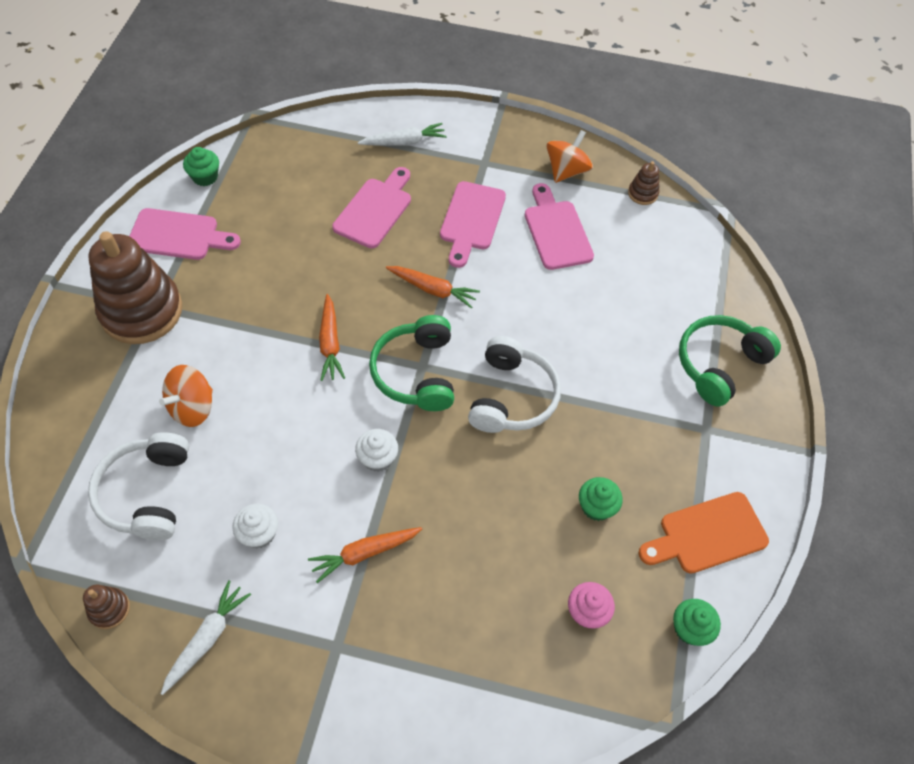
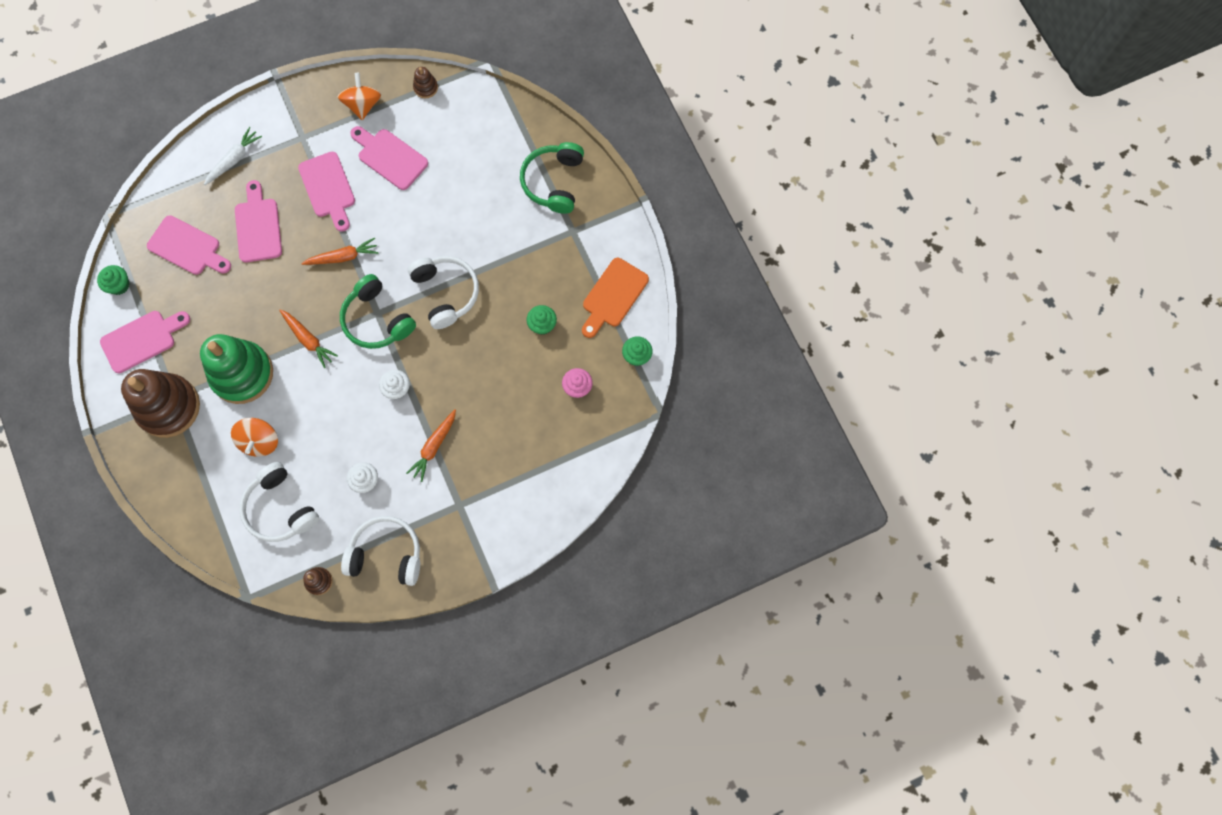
camera: 35 degrees left, 15 degrees up
white carrot [161,580,251,695] -> white headphones [341,516,420,586]
none -> pink cutting board [147,215,231,275]
none -> green stacking toy [200,334,273,404]

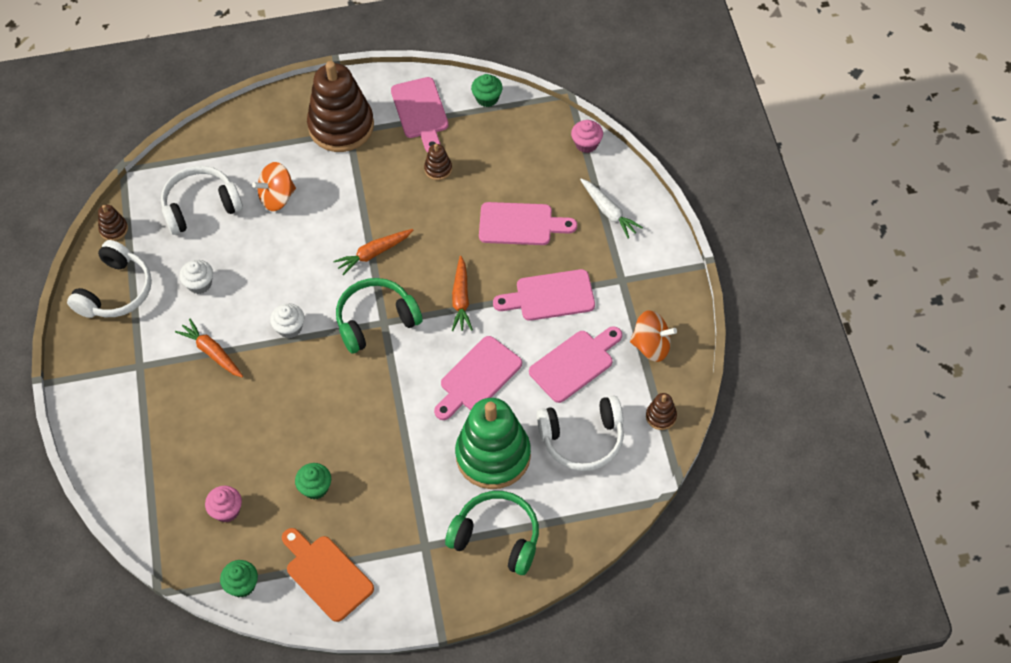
camera: 105 degrees right, 15 degrees down
pink cutting board [147,215,231,275] -> pink cutting board moved to [434,336,522,420]
green stacking toy [200,334,273,404] -> green stacking toy moved to [455,398,531,489]
orange spinning top [231,418,278,457] -> orange spinning top turned 45 degrees counterclockwise [252,162,296,211]
white headphones [408,256,479,329] -> white headphones moved to [537,396,624,471]
none -> brown stacking toy [424,144,452,180]
none -> pink cupcake [571,120,603,153]

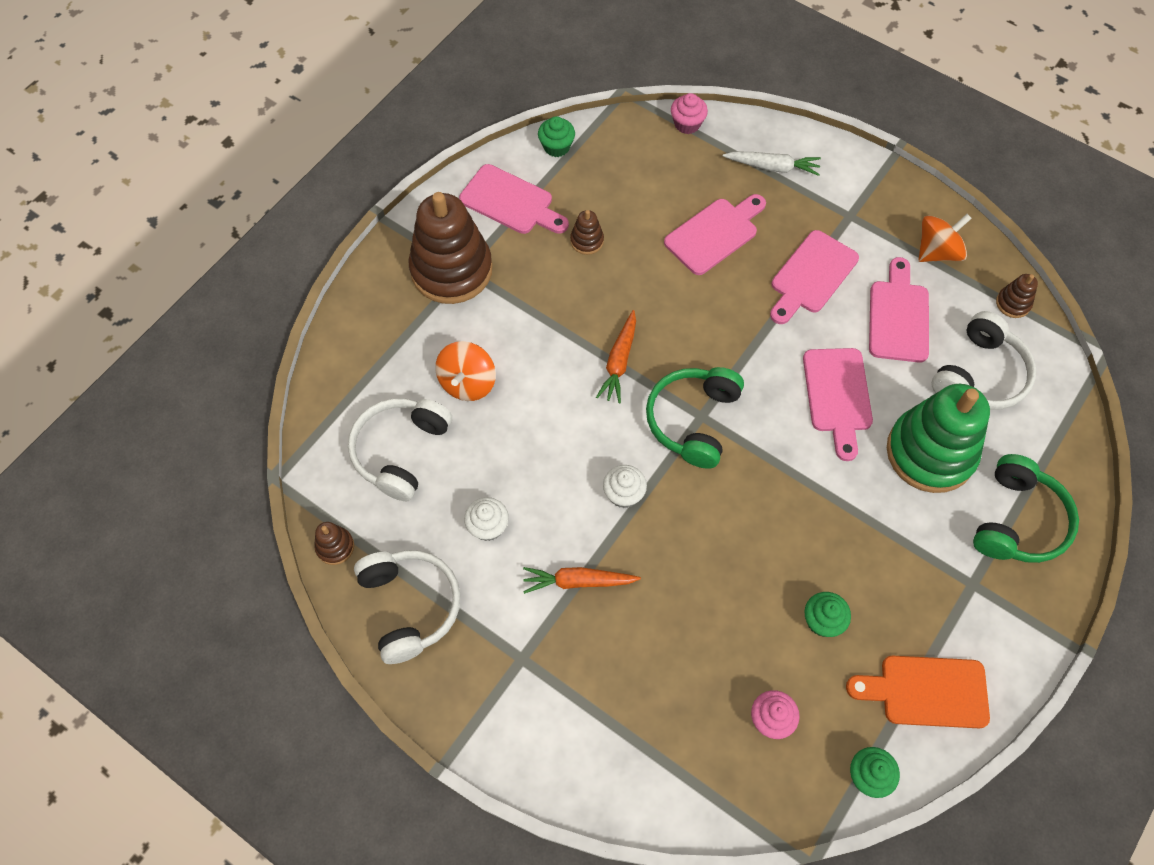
camera: 45 degrees left, 5 degrees up
green headphones [445,491,539,575] -> green headphones turned 135 degrees clockwise [973,454,1079,563]
orange carrot [452,256,473,331] -> none

